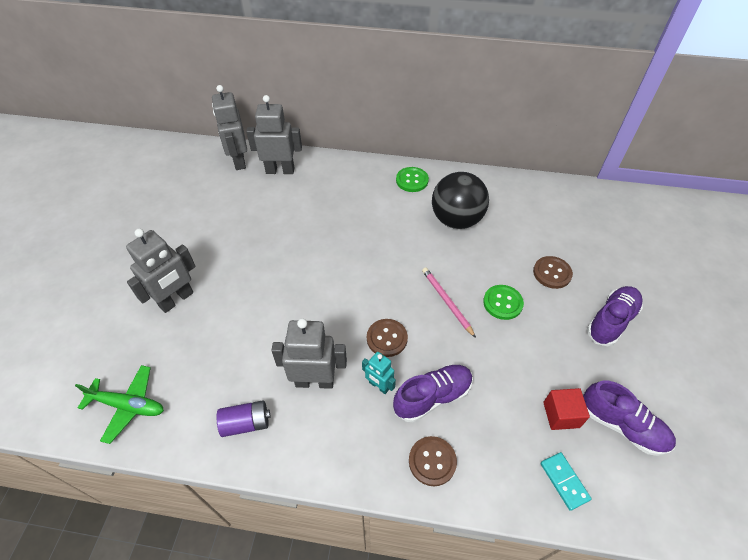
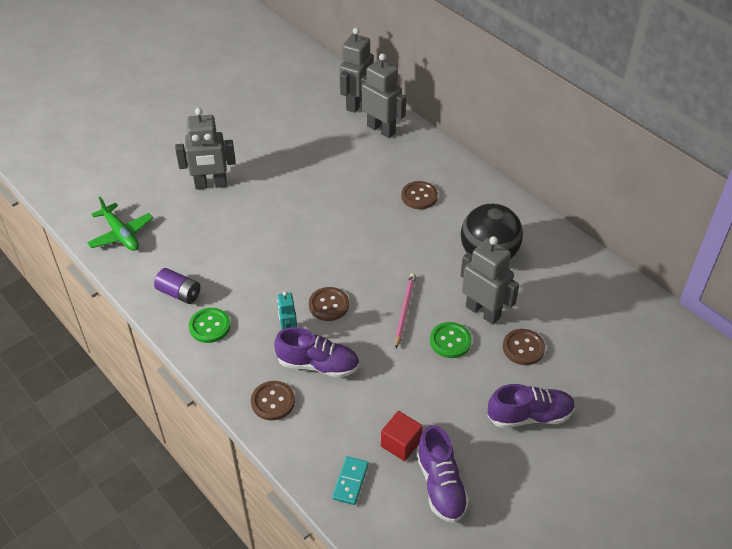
camera: 40 degrees right, 5 degrees down
grey robot [271,318,347,389] -> grey robot moved to [461,236,519,325]
green button [396,167,429,192] -> green button moved to [189,308,231,343]
none -> brown button [401,181,438,209]

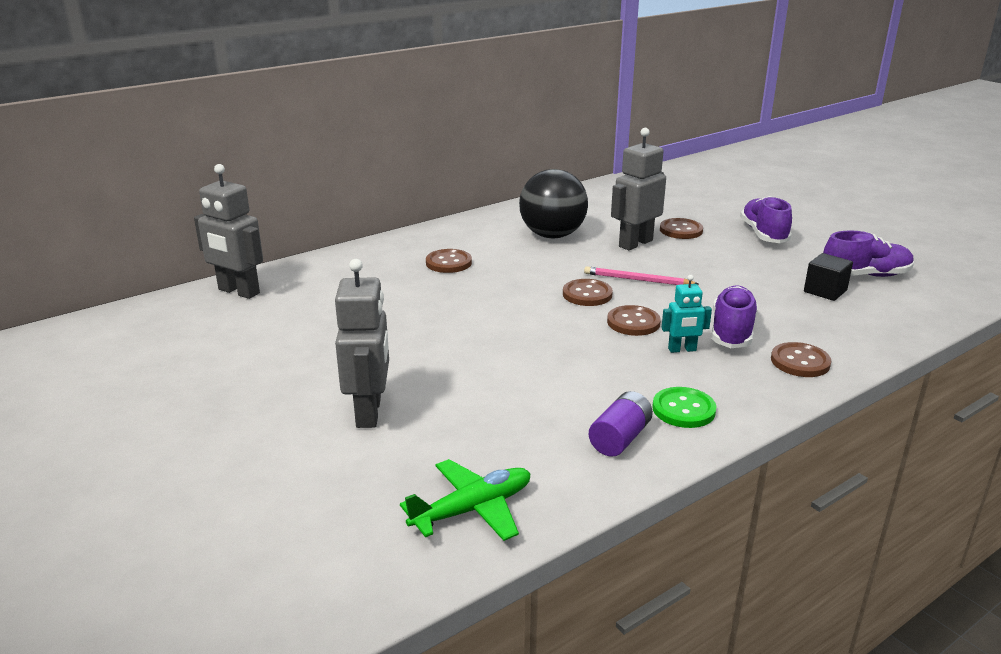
camera: 85 degrees left, 20 degrees down
turquoise domino [332,456,369,505] -> none
grey robot [361,53,406,138] -> none
red cube [381,411,423,461] -> black cube [804,253,853,301]
green button [430,322,472,358] -> none
none -> brown button [563,279,613,306]

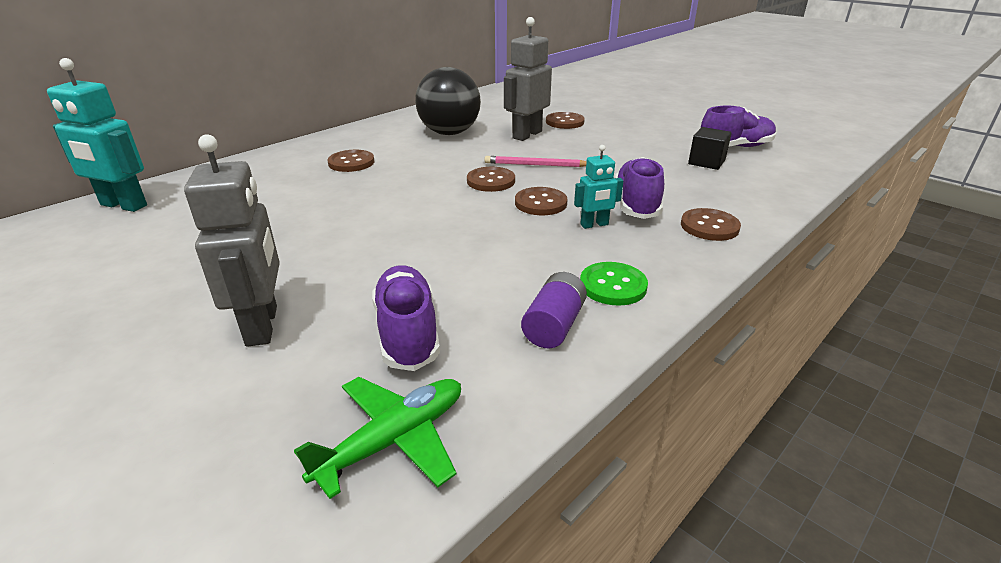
camera: 10 degrees left, 5 degrees up
grey robot [194,164,263,299] -> turquoise robot [47,58,147,212]
purple shoe [740,196,792,243] -> purple shoe moved to [372,265,440,371]

